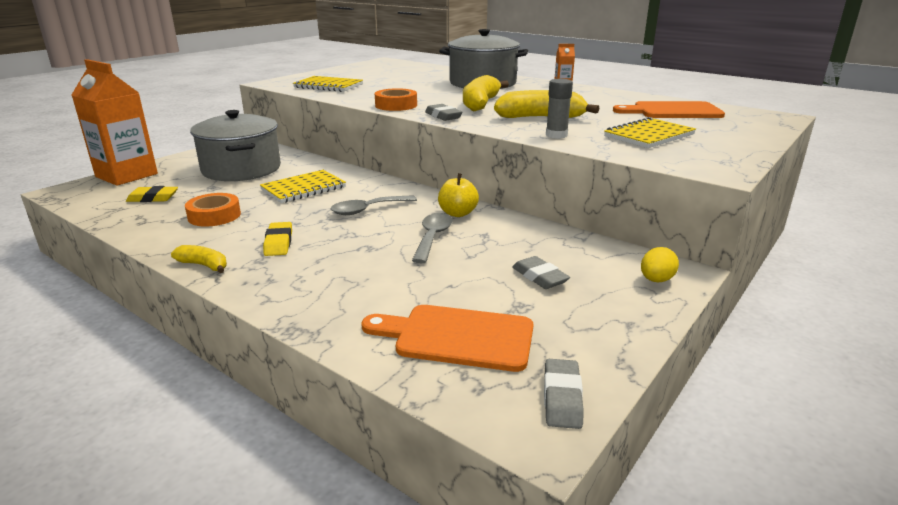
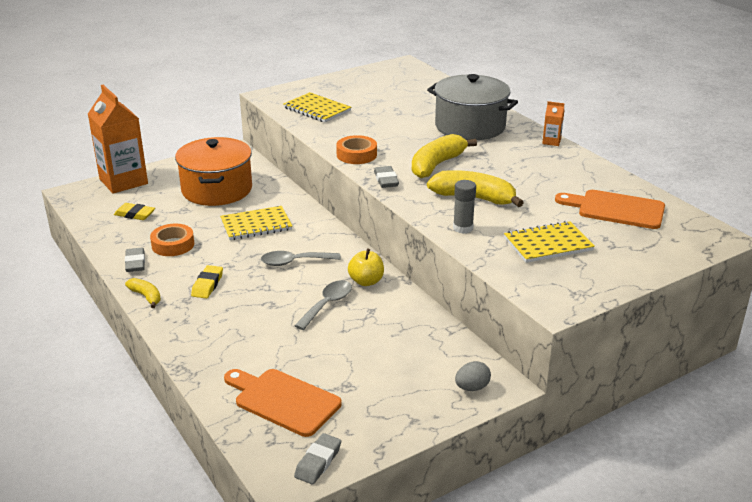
camera: 20 degrees right, 5 degrees up
grey pot [190,110,281,181] -> orange pot [175,137,252,206]
grey eraser [512,256,570,289] -> grey eraser moved to [125,248,145,272]
yellow egg [641,247,679,282] -> grey egg [455,361,491,391]

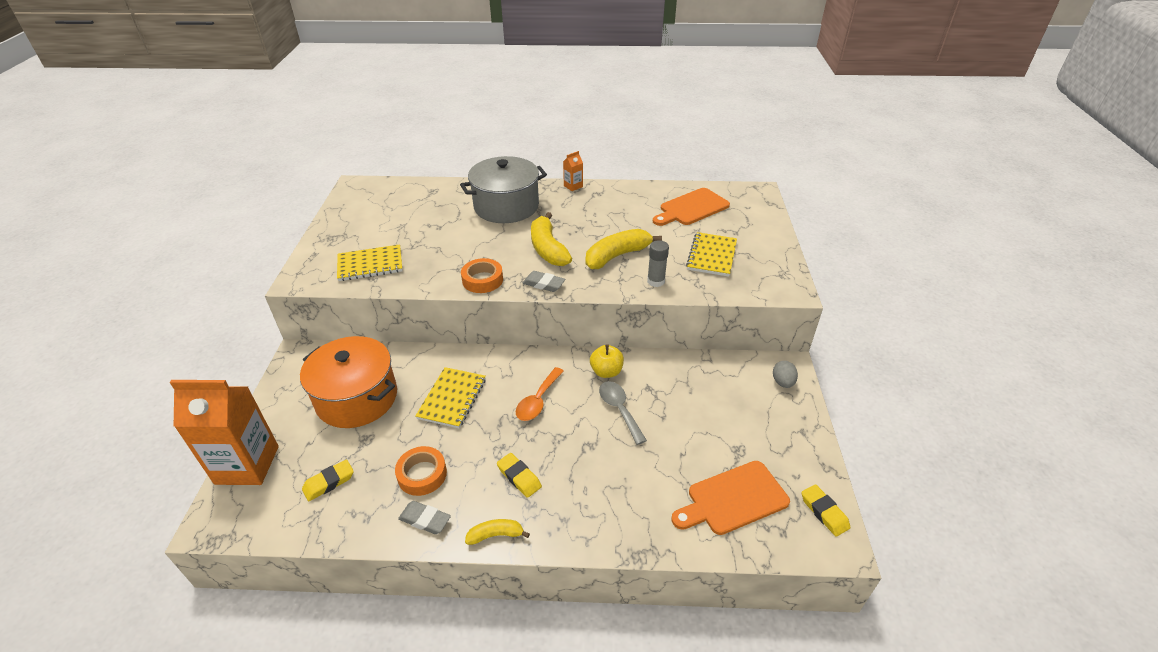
camera: 55 degrees left, 10 degrees up
grey spoon [261,251,341,266] -> orange spoon [516,367,564,421]
grey eraser [294,433,341,484] -> yellow eraser [801,484,850,537]

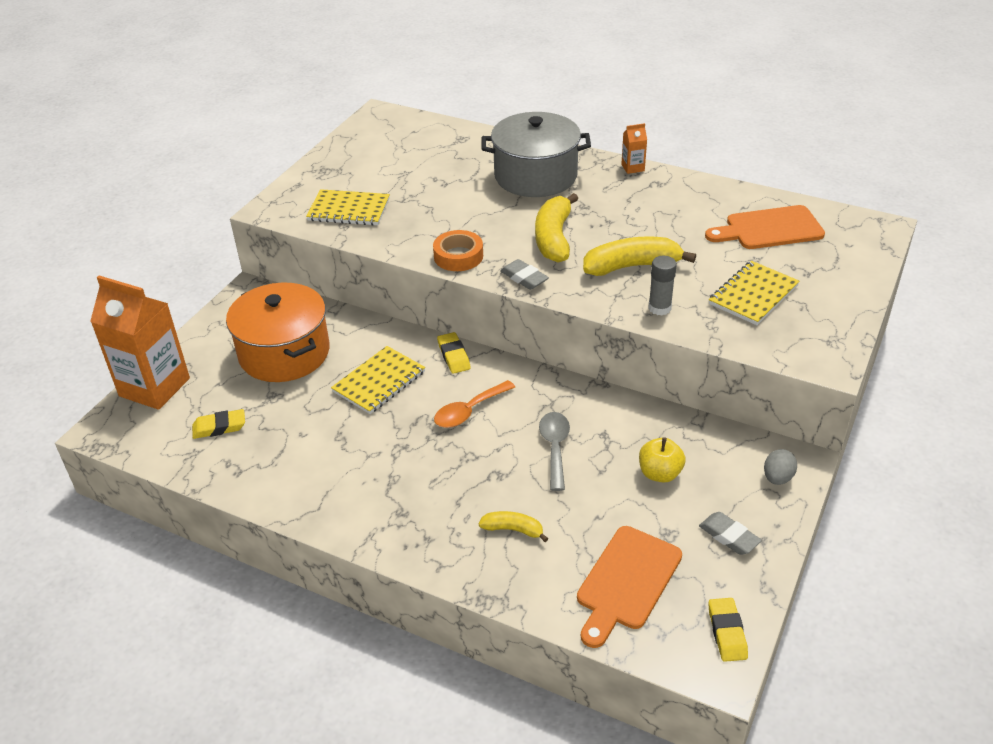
camera: 25 degrees right, 0 degrees up
orange tape [395,446,447,496] -> none
grey eraser [398,501,451,534] -> grey eraser moved to [699,512,762,555]
yellow banana [465,519,530,545] -> yellow banana moved to [478,511,548,542]
yellow eraser [497,453,542,498] -> yellow eraser moved to [437,332,471,374]
yellow apple [590,344,624,378] -> yellow apple moved to [639,437,686,483]
orange cutting board [671,461,790,535] -> orange cutting board turned 60 degrees counterclockwise [577,526,682,648]

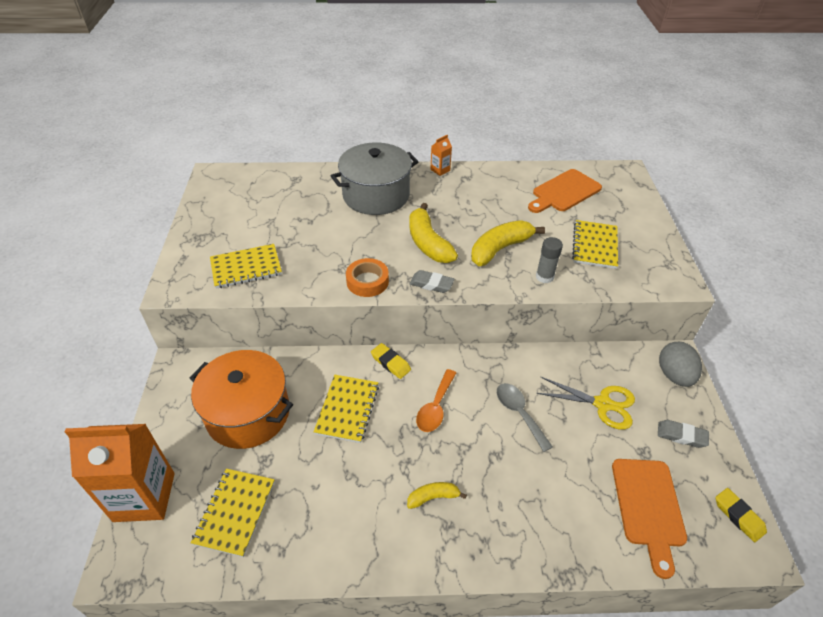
camera: 30 degrees left, 5 degrees up
yellow eraser [192,409,245,439] -> yellow notebook [191,469,275,557]
yellow banana [478,511,548,542] -> yellow banana moved to [407,482,467,509]
yellow apple [639,437,686,483] -> yellow scissors [536,377,635,430]
grey egg [764,449,797,485] -> grey egg [659,342,702,387], size x1.59

